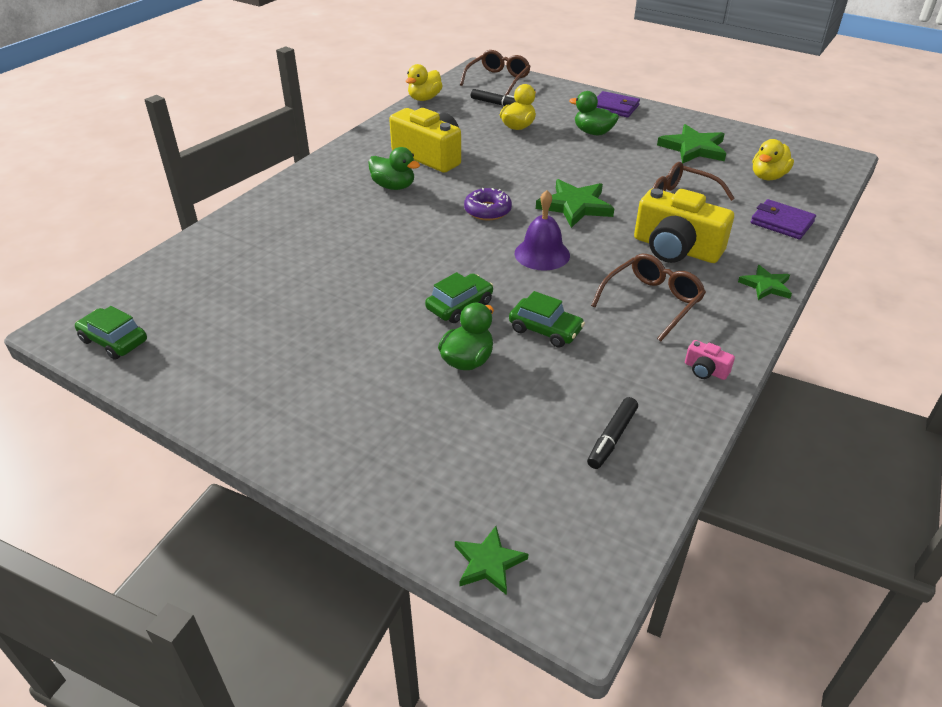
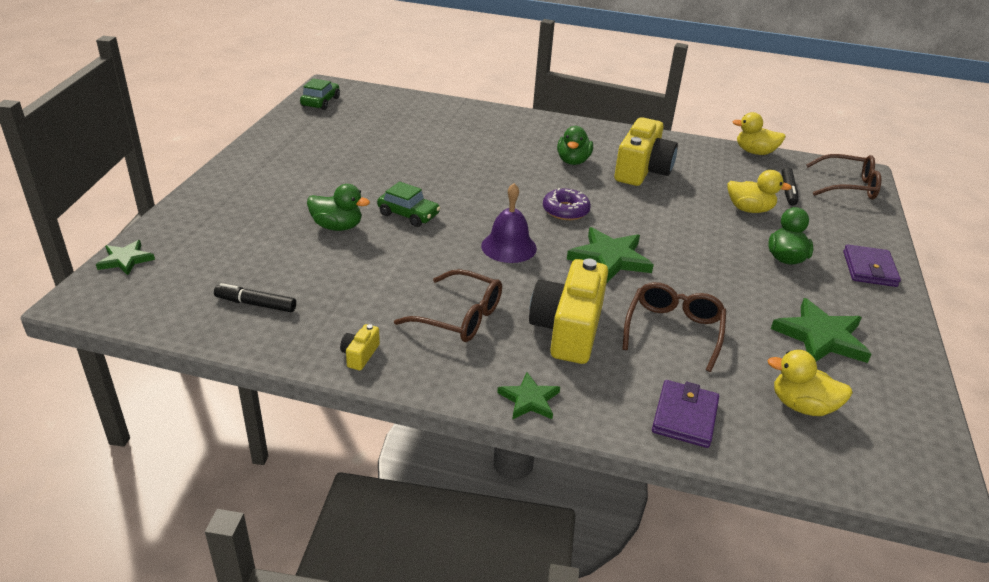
camera: 70 degrees right, 5 degrees down
green car [509,291,585,348] -> none
pink camera [685,340,735,380] -> yellow camera [340,324,380,370]

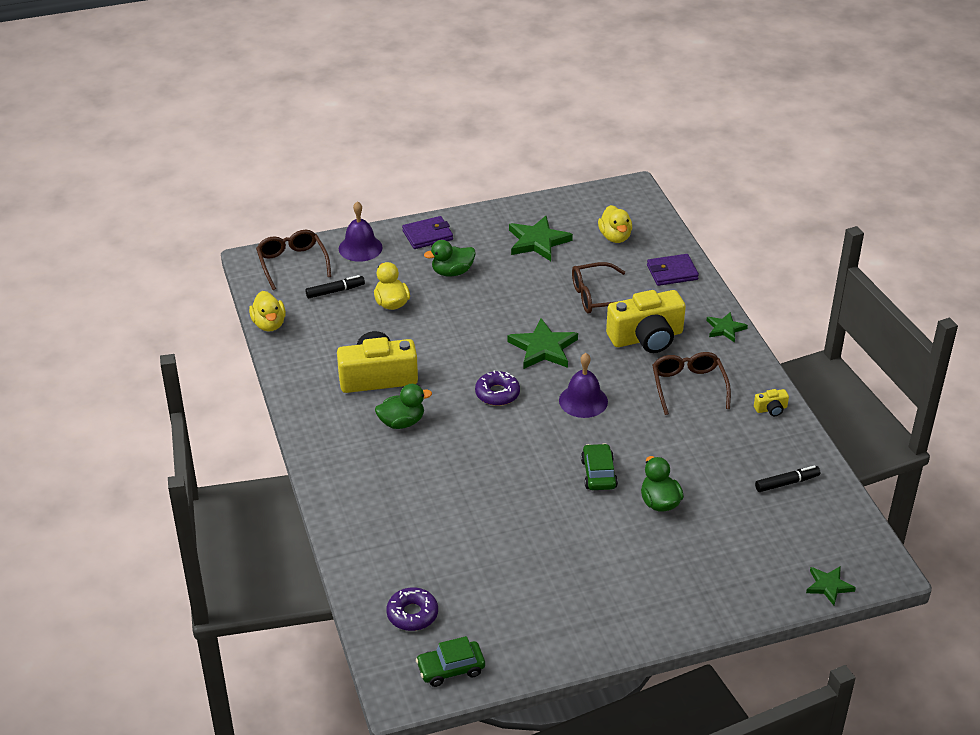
camera: 120 degrees left, 5 degrees up
black marker [214,283,296,312] -> black marker turned 90 degrees counterclockwise [755,465,820,492]
none -> purple bell [339,201,383,262]
none -> purple donut [386,587,438,631]

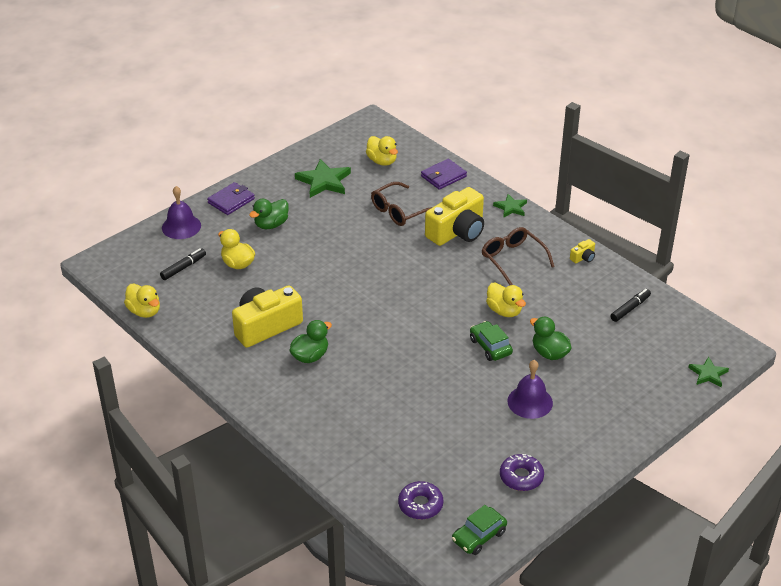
camera: 25 degrees left, 0 degrees up
brown glasses [256,230,331,290] -> none
purple donut [475,370,520,406] -> purple donut moved to [500,454,544,491]
green star [507,318,578,369] -> none
purple bell [559,353,608,418] -> purple bell moved to [507,360,553,419]
none -> yellow duck [486,283,526,317]

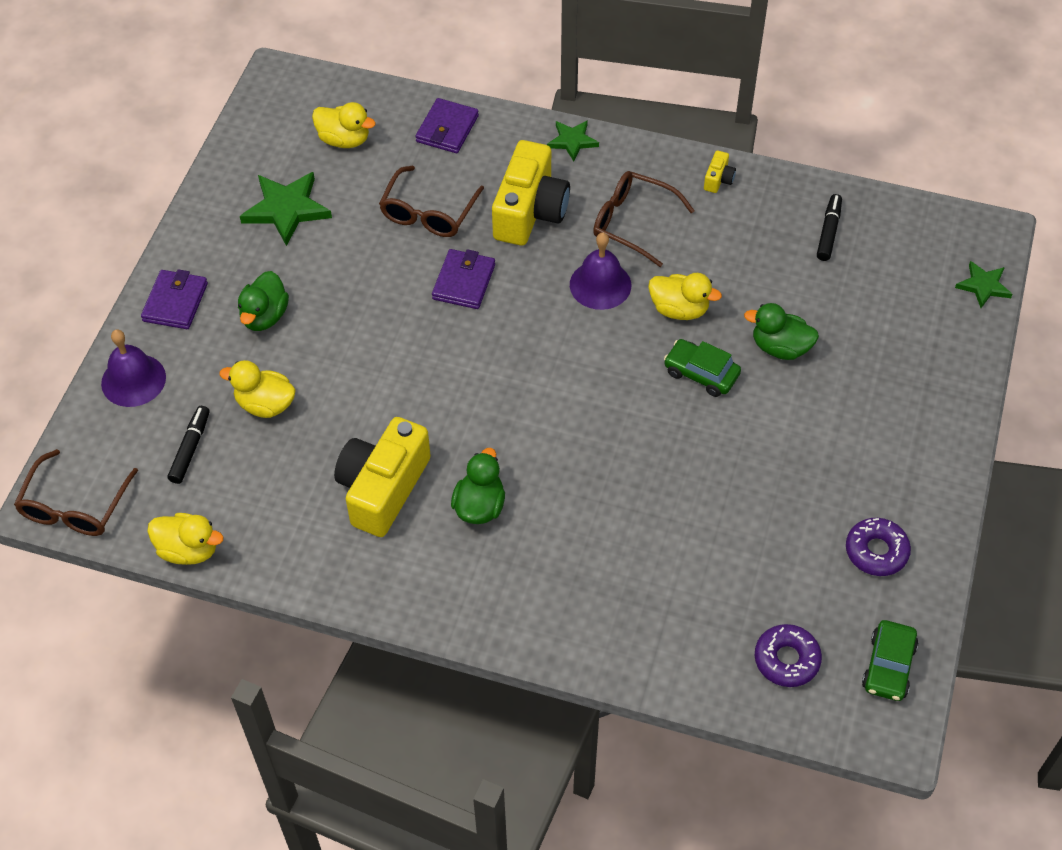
camera: 30 degrees left, 15 degrees up
purple bell [507,360,553,419] -> purple bell moved to [570,232,631,310]
none -> brown glasses [14,449,138,536]
none -> purple wallet [432,249,495,309]

